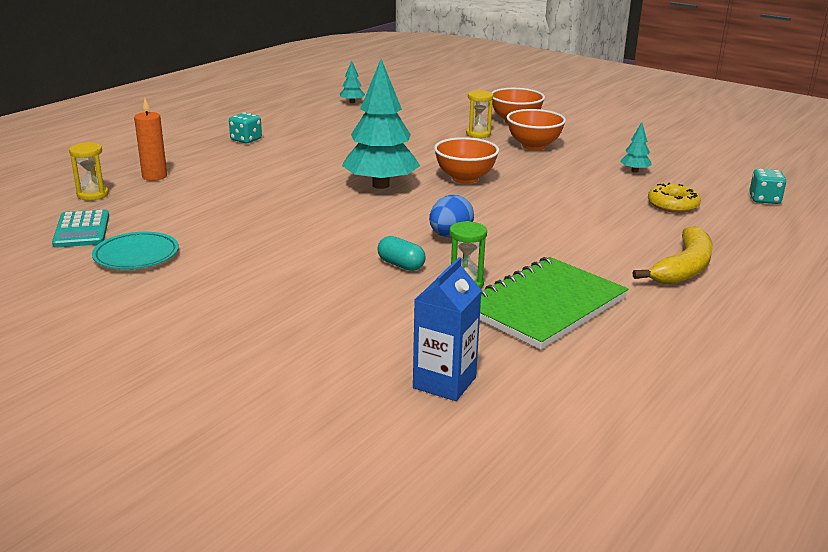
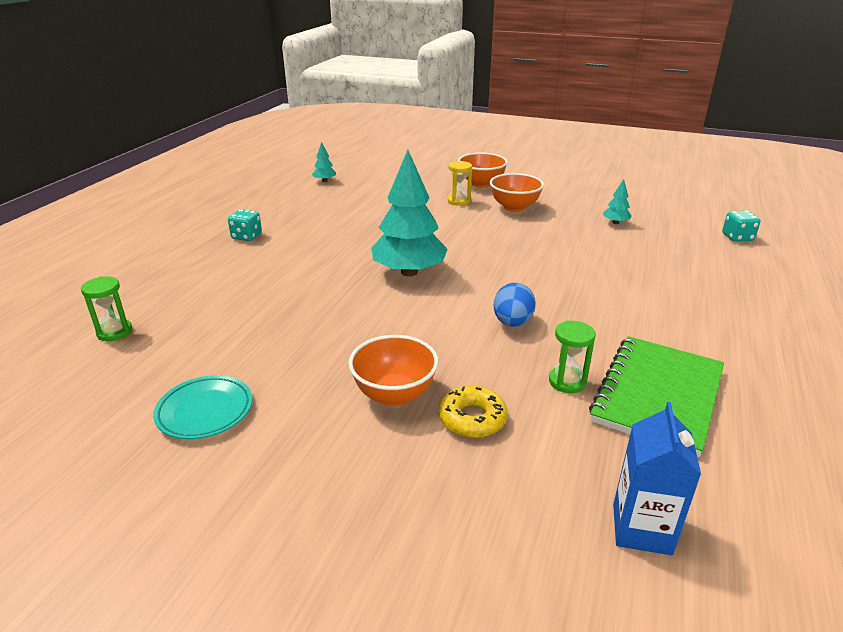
camera: 15 degrees left, 5 degrees up
turquoise calculator [52,209,109,248] -> none
yellow hourglass [69,142,109,201] -> green hourglass [81,276,132,341]
orange candle [134,99,167,181] -> none
turquoise capsule [377,236,426,271] -> none
orange bowl [434,137,499,184] -> orange bowl moved to [348,335,438,406]
yellow banana [632,226,713,284] -> none
yellow donut [648,183,701,213] -> yellow donut moved to [439,386,508,438]

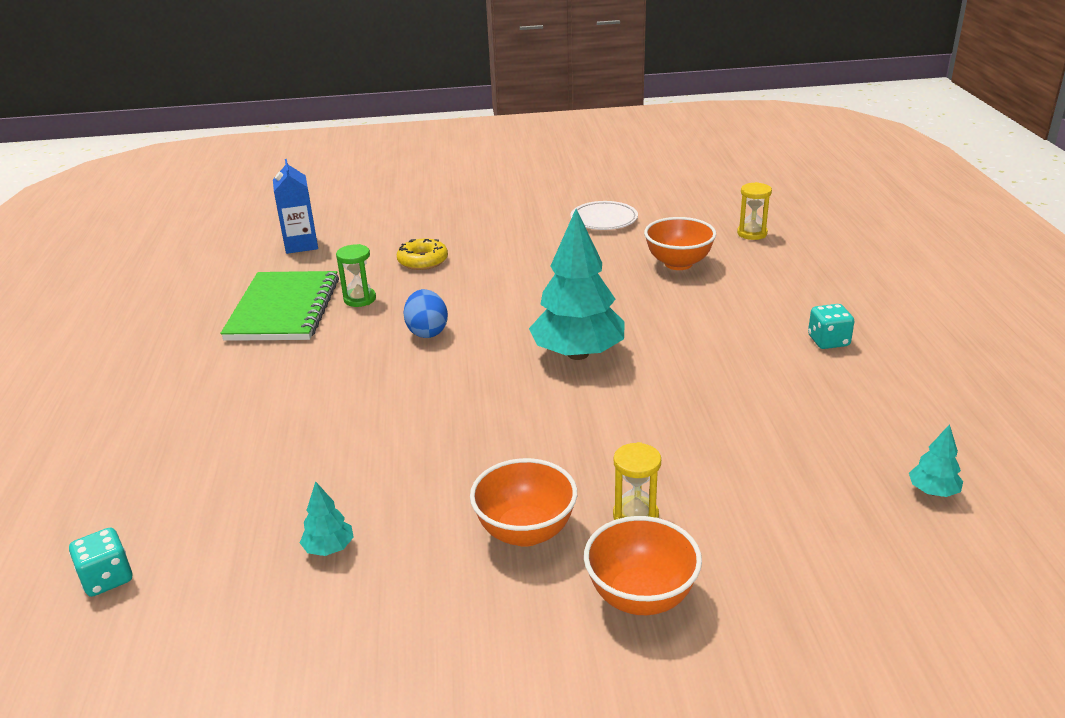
camera: 155 degrees right, 0 degrees up
green hourglass [81,276,132,341] -> yellow hourglass [737,182,772,240]
turquoise plate [153,375,253,439] -> white plate [570,201,638,230]
orange bowl [348,335,438,406] -> orange bowl moved to [644,217,716,270]

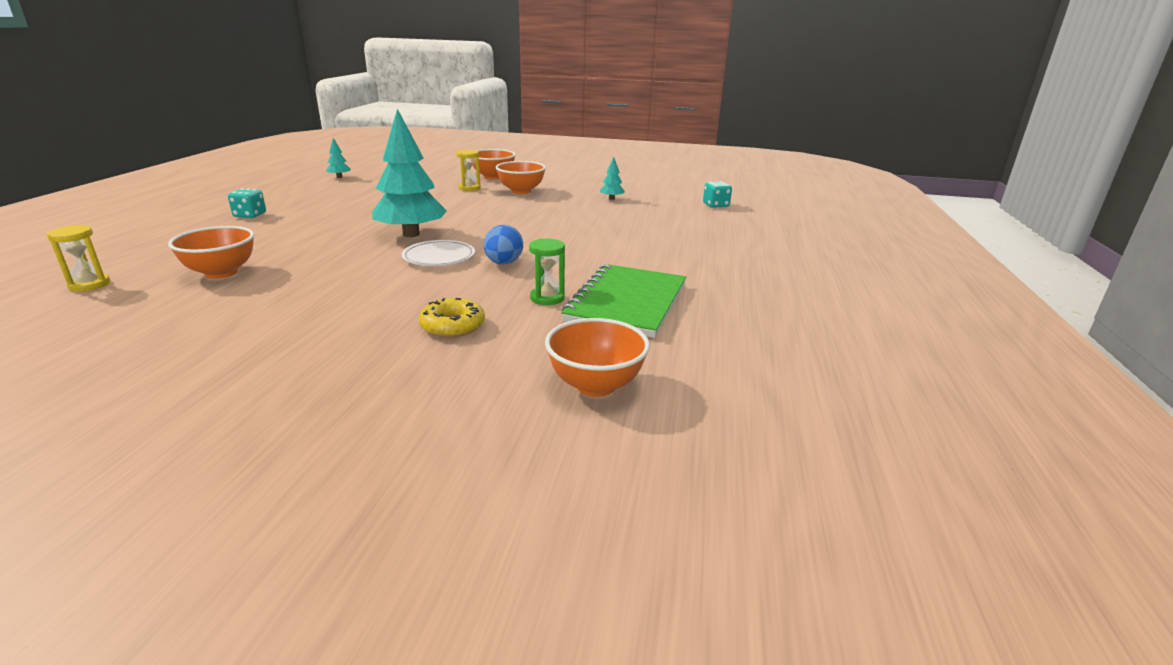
camera: 165 degrees left, 5 degrees down
blue carton [273,159,318,254] -> orange bowl [545,318,650,397]
white plate [570,201,638,230] -> white plate moved to [402,240,475,266]

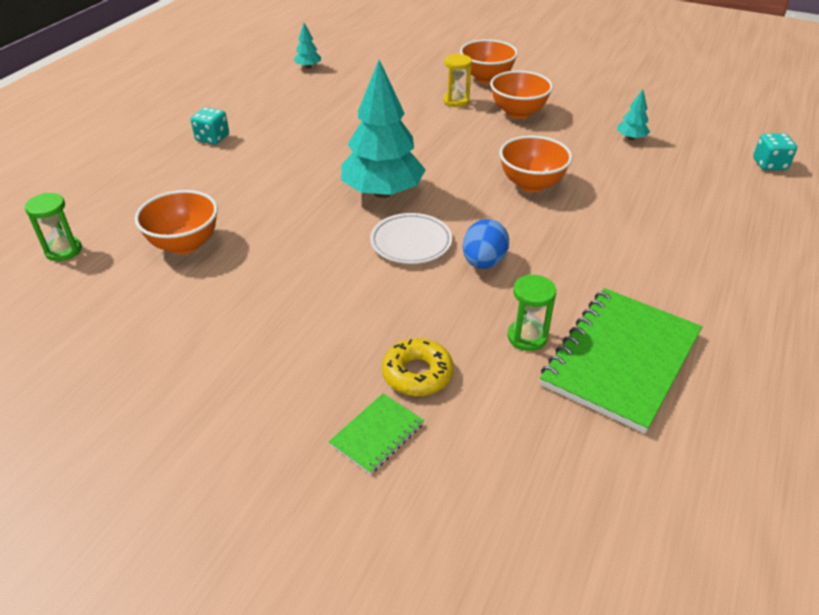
camera: 15 degrees right, 15 degrees up
yellow hourglass [47,225,110,291] -> green hourglass [25,193,82,261]
orange bowl [545,318,650,397] -> orange bowl moved to [499,135,572,192]
none -> green notebook [329,393,424,475]

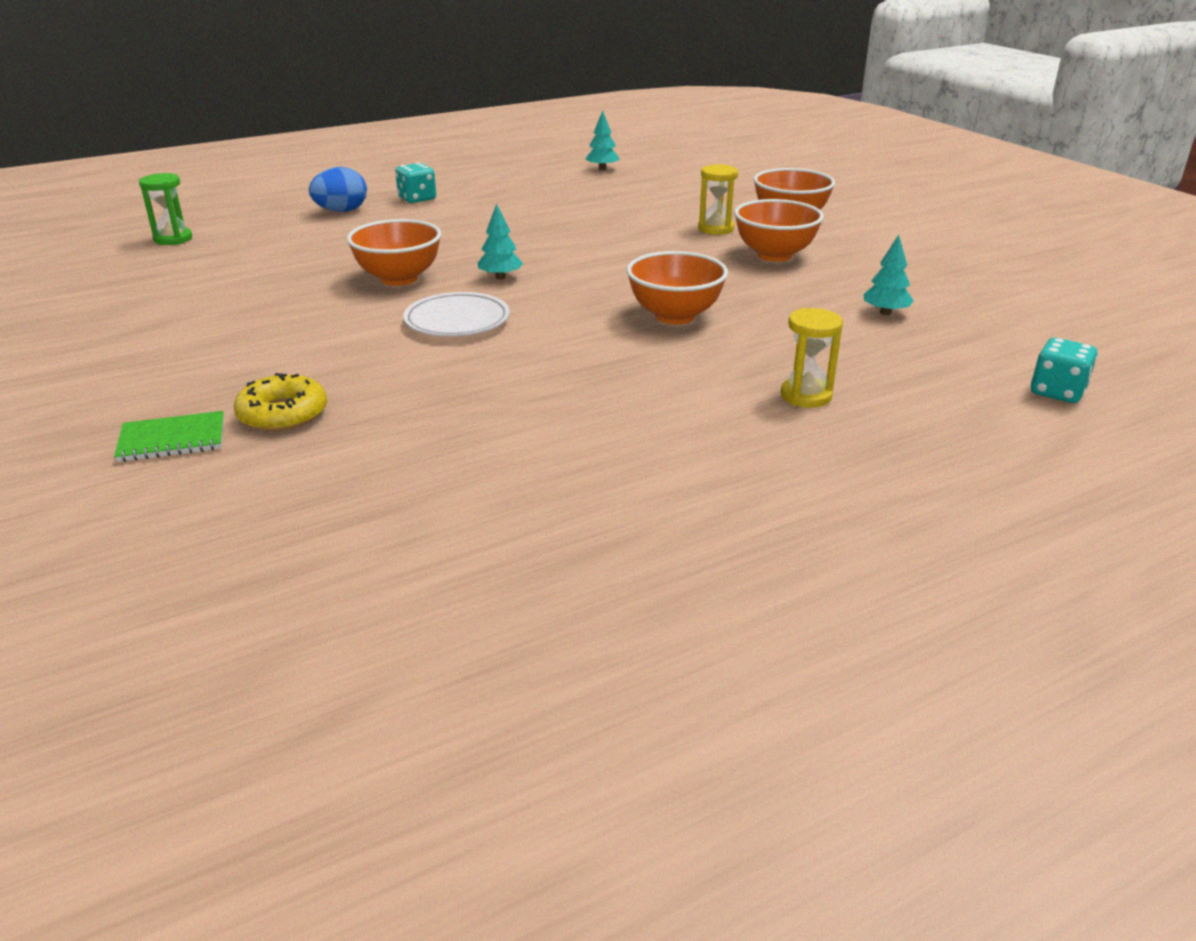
camera: 35 degrees right, 10 degrees down
orange bowl [135,190,218,254] -> orange bowl moved to [347,219,441,286]
turquoise tree [341,60,426,198] -> turquoise tree [478,203,523,279], size x0.43
blue egg [463,219,509,269] -> blue egg moved to [309,167,367,212]
green hourglass [507,274,556,351] -> none
green notebook [540,288,702,433] -> none
none -> yellow hourglass [781,308,843,408]

